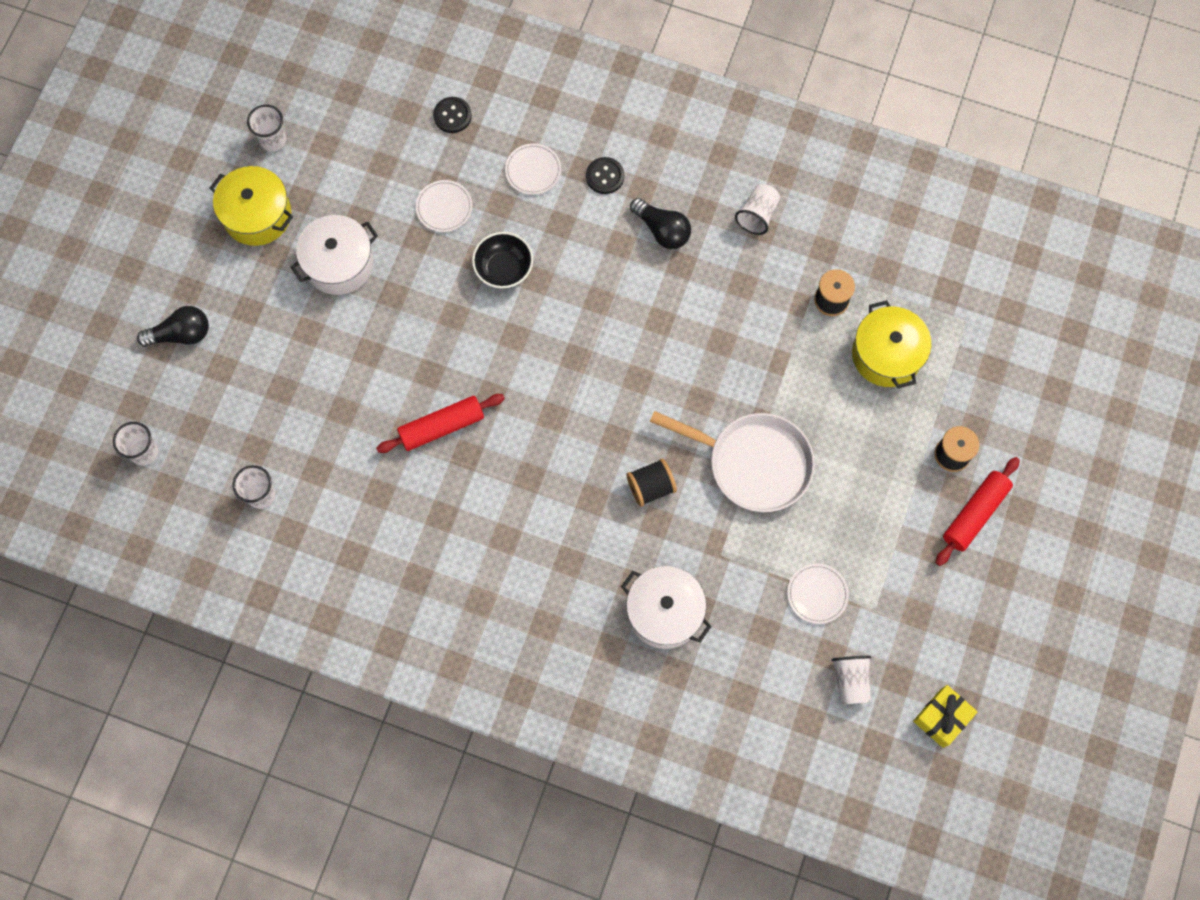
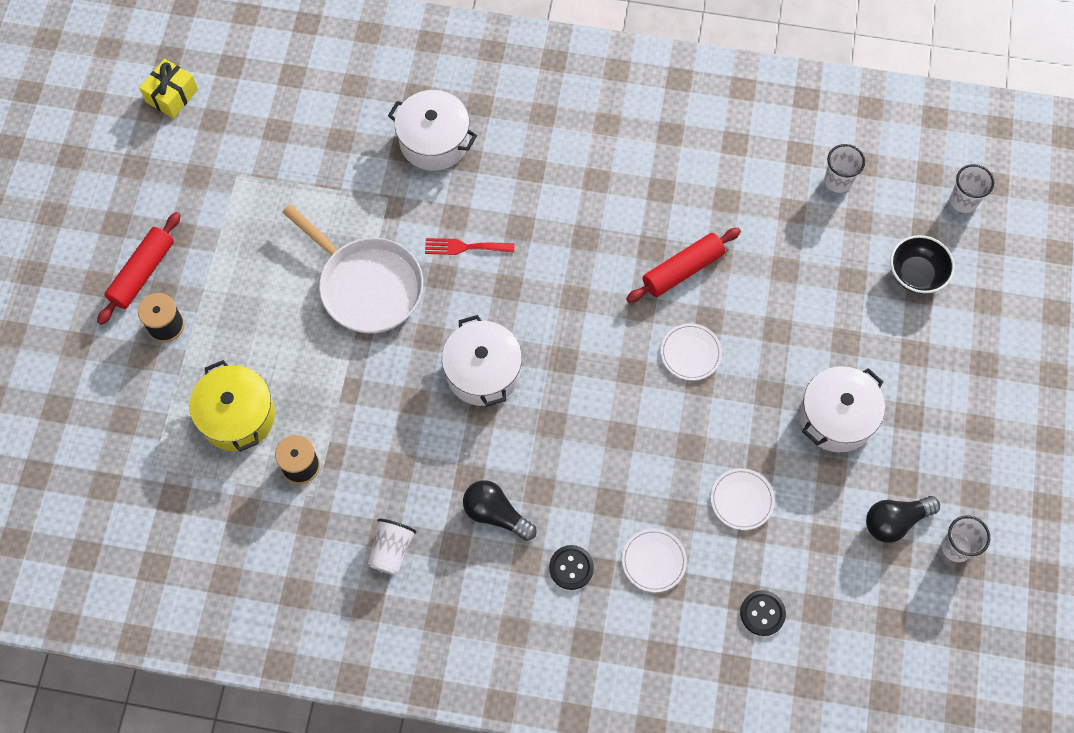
camera: 170 degrees right, 5 degrees down
black light bulb [137,306,209,347] -> black light bulb moved to [866,496,940,543]
yellow pot [210,166,293,246] -> none
black bowl [472,232,533,289] -> black bowl moved to [890,235,955,294]
black spool [626,458,677,507] -> red fork [425,238,514,255]
white pan [650,411,815,512] -> white pan turned 150 degrees counterclockwise [282,204,423,333]
white plate [787,564,849,624] -> white plate moved to [661,323,722,380]
white cup [831,656,871,704] -> none
none -> white pot [442,315,522,407]

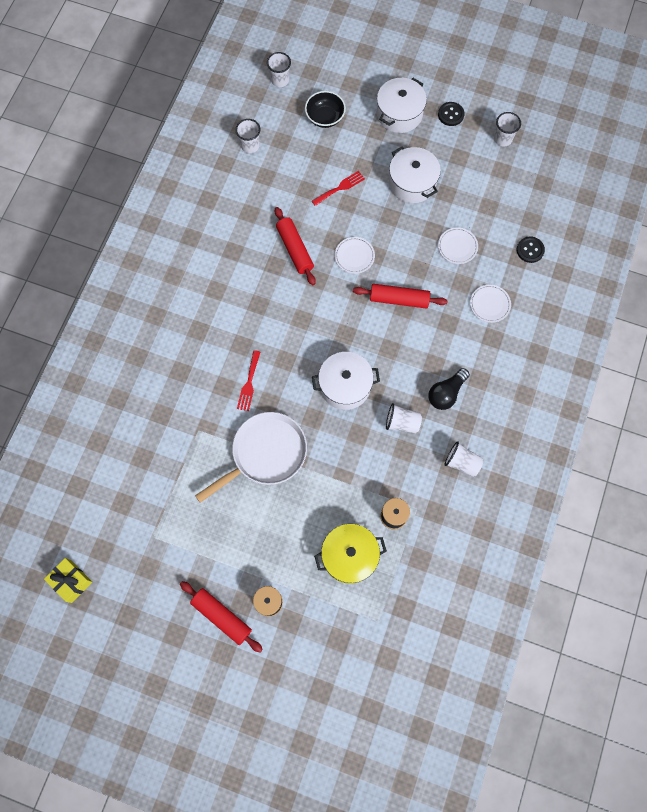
camera: 80 degrees left, 5 degrees up
white pot [388,90,477,171] -> white pot moved to [377,78,427,133]
black button [549,545,594,590] -> black button moved to [438,102,465,126]
black light bulb [866,496,940,543] -> none
none -> red fork [312,171,365,206]
none -> red rolling pin [353,284,448,309]
none -> white cup [386,403,422,433]

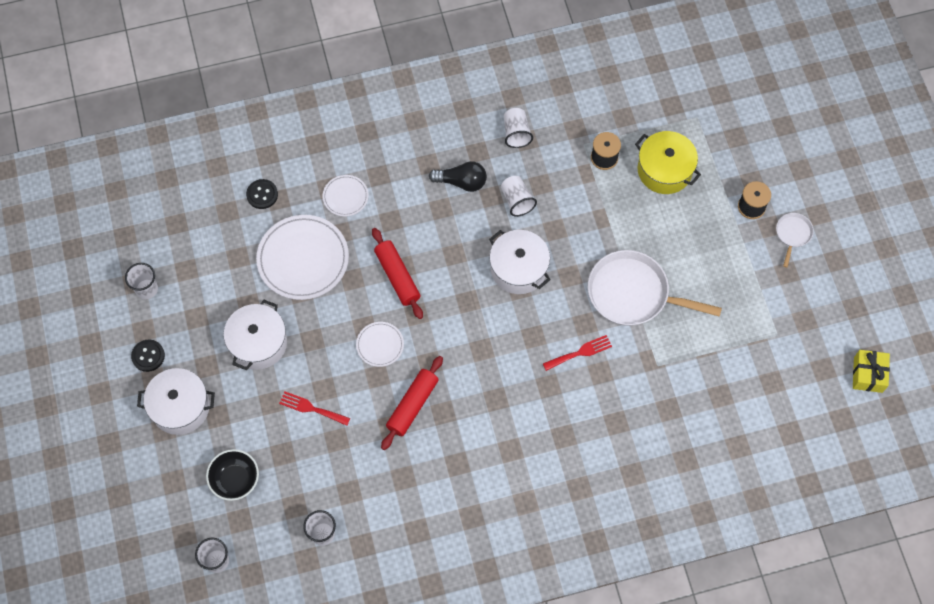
camera: 125 degrees left, 5 degrees down
red rolling pin [180,581,263,652] -> white pan [776,213,814,268]
white plate [438,227,478,264] -> white plate [256,215,349,300], size x1.97

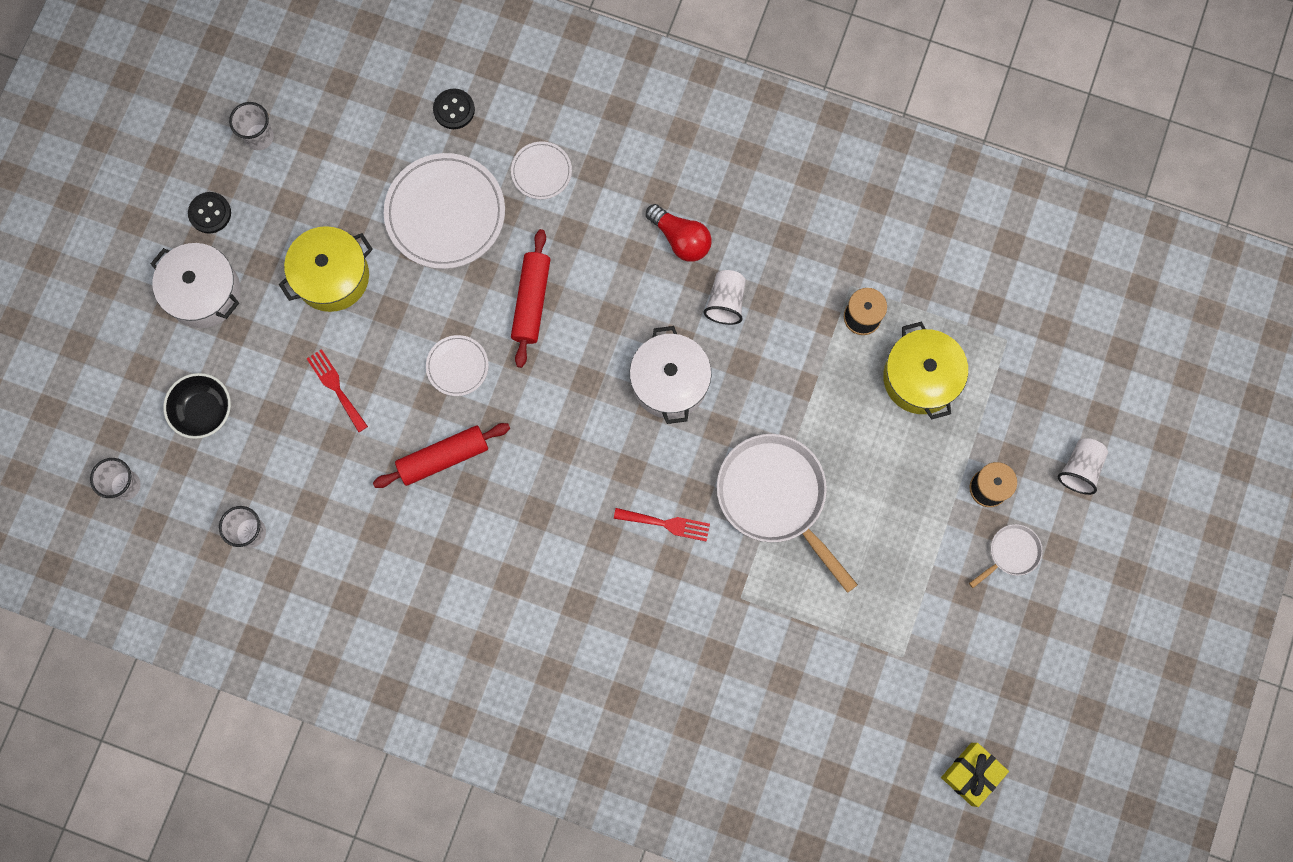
camera: 35 degrees right, 10 degrees up
white pot [224,300,287,370] -> yellow pot [279,226,373,312]
black light bulb [429,161,487,192] -> red light bulb [646,204,712,262]
white cup [504,108,533,148] -> white cup moved to [1058,438,1108,495]

